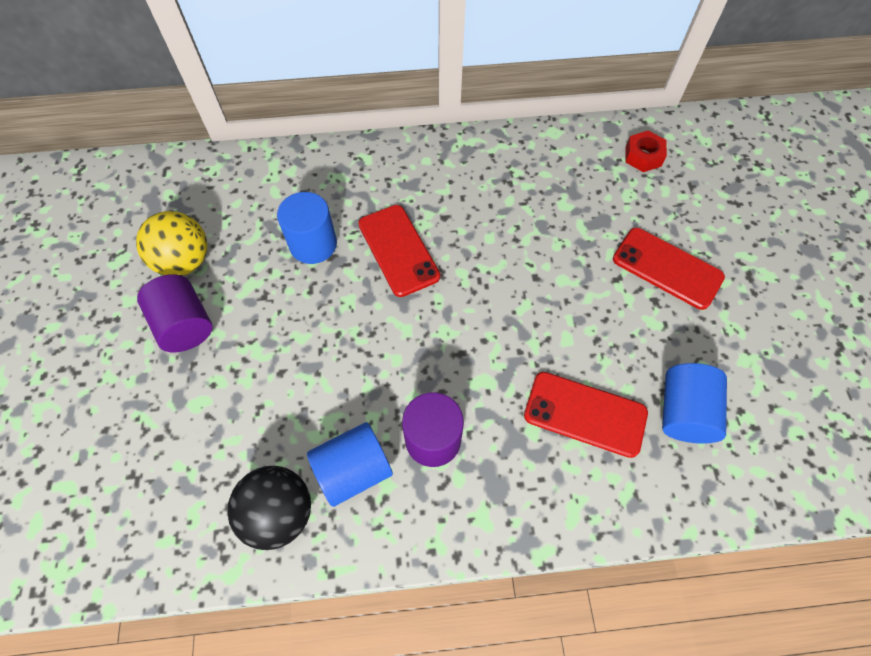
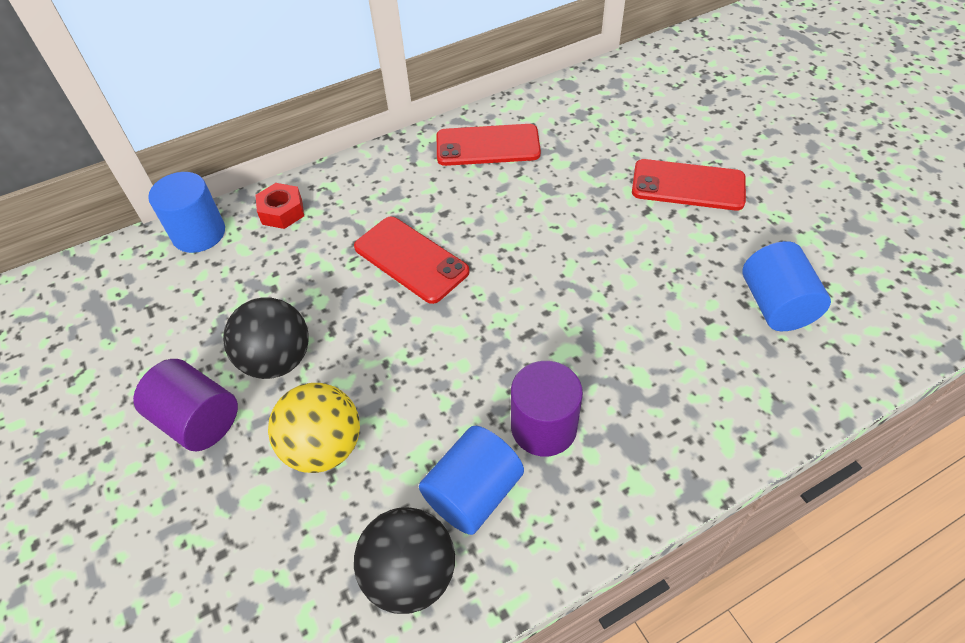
camera: 20 degrees left, 10 degrees down
yellow ball [136,211,208,276] -> yellow ball moved to [268,383,360,473]
blue cylinder [277,192,337,264] -> blue cylinder moved to [148,172,225,253]
red phone [524,372,648,458] -> red phone moved to [437,124,541,166]
red nut [625,131,667,172] -> red nut moved to [255,183,304,229]
none -> black ball [223,297,309,379]

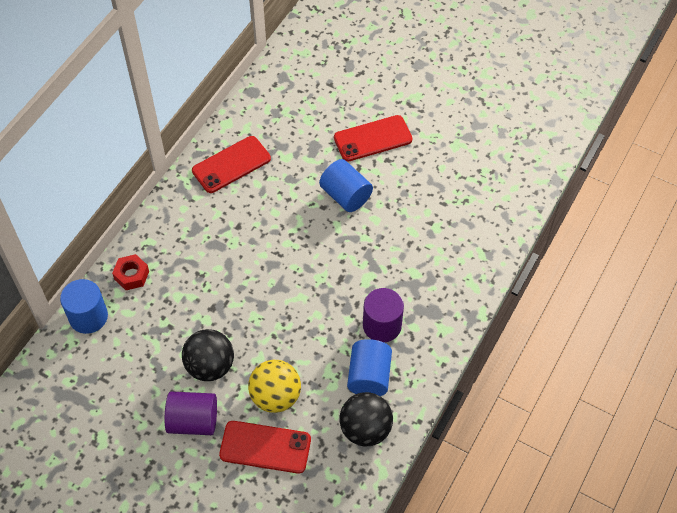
camera: 35 degrees left, 5 degrees up
red phone [354,217,470,304] -> red phone moved to [219,421,311,474]
blue cylinder [742,241,831,331] -> blue cylinder moved to [319,159,373,212]

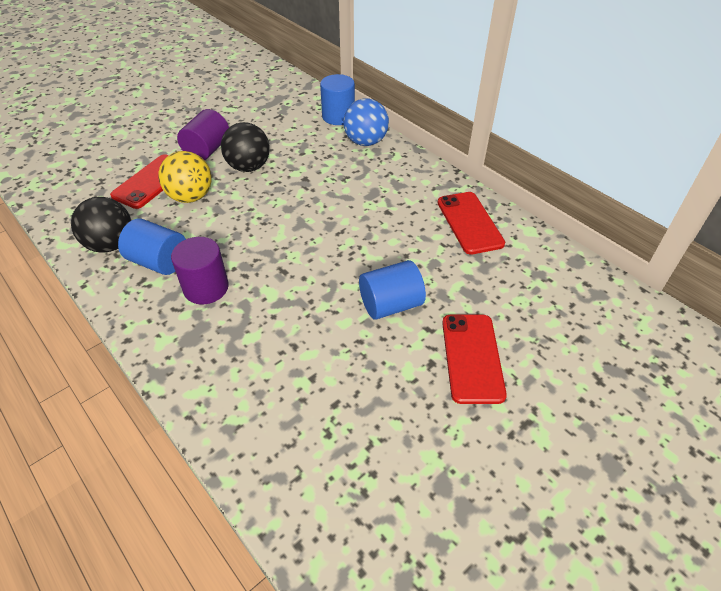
camera: 110 degrees right, 10 degrees down
red nut [112,254,149,290] -> blue ball [343,99,389,146]

